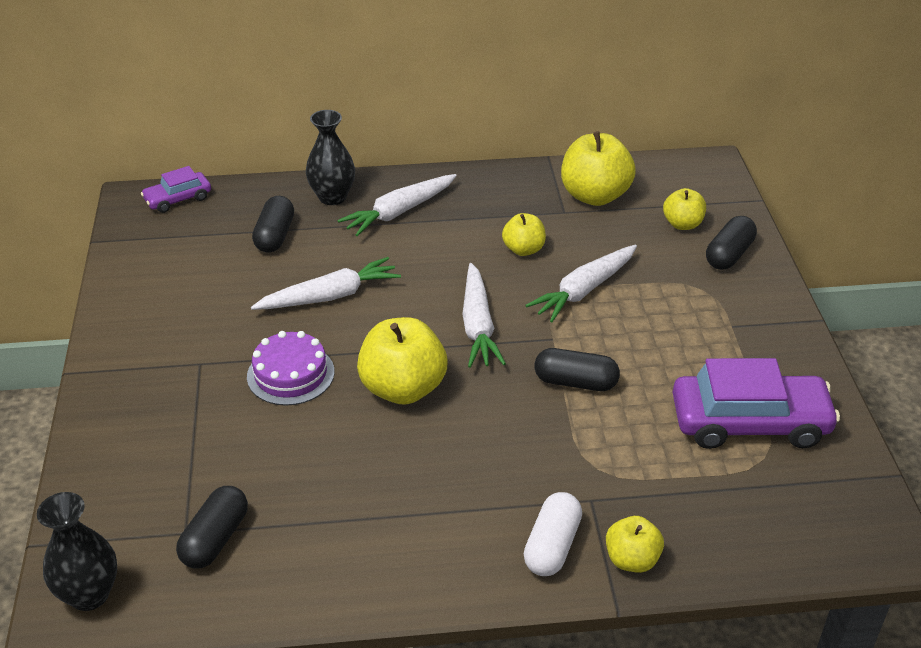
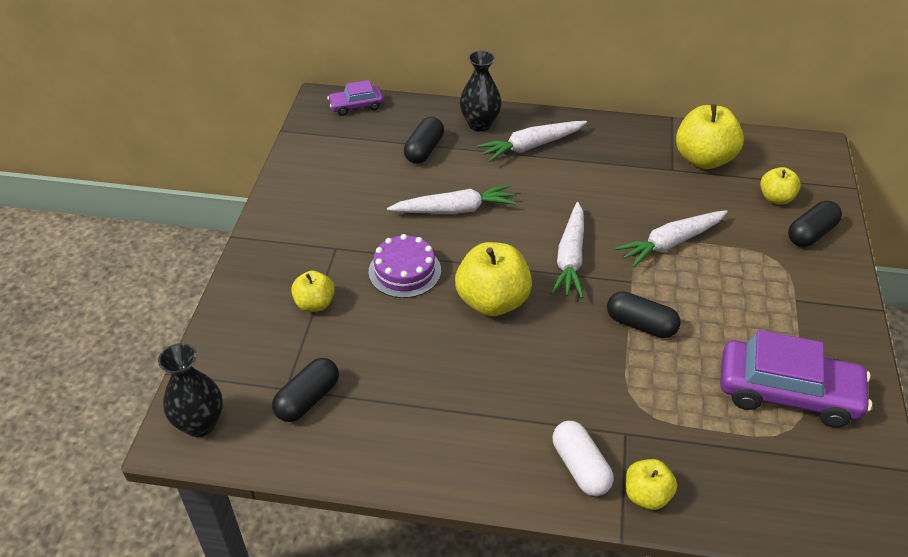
camera: 15 degrees right, 5 degrees up
yellow apple [502,213,546,256] -> yellow apple moved to [291,271,335,312]
white capsule [524,492,582,576] -> white capsule turned 60 degrees counterclockwise [552,421,614,496]

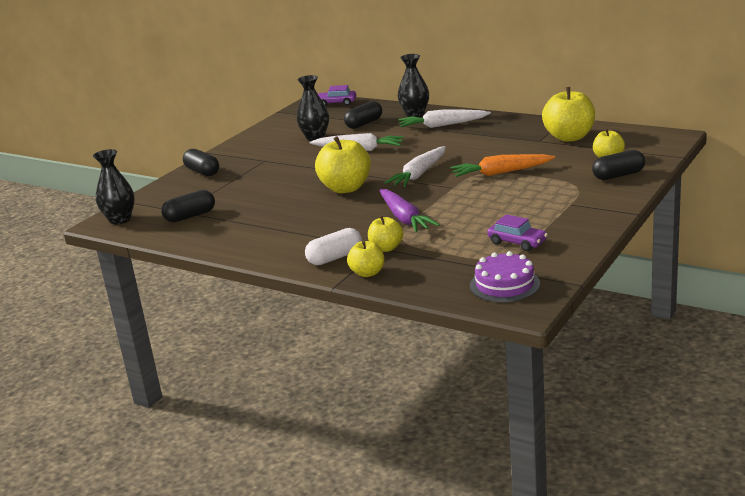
camera: 25 degrees right, 20 degrees down
yellow apple [291,271,335,312] -> yellow apple moved to [368,216,403,252]
purple cake [369,234,441,298] -> purple cake moved to [470,251,540,302]
white capsule [552,421,614,496] -> white capsule turned 60 degrees clockwise [305,228,362,265]
black capsule [607,291,681,338] -> black capsule moved to [183,149,219,176]
white carrot [615,210,728,268] -> orange carrot [450,154,555,177]
purple car [720,330,872,428] -> purple car [487,214,548,251], size x0.52
none -> black vase [296,75,329,141]
none -> purple carrot [379,189,440,232]

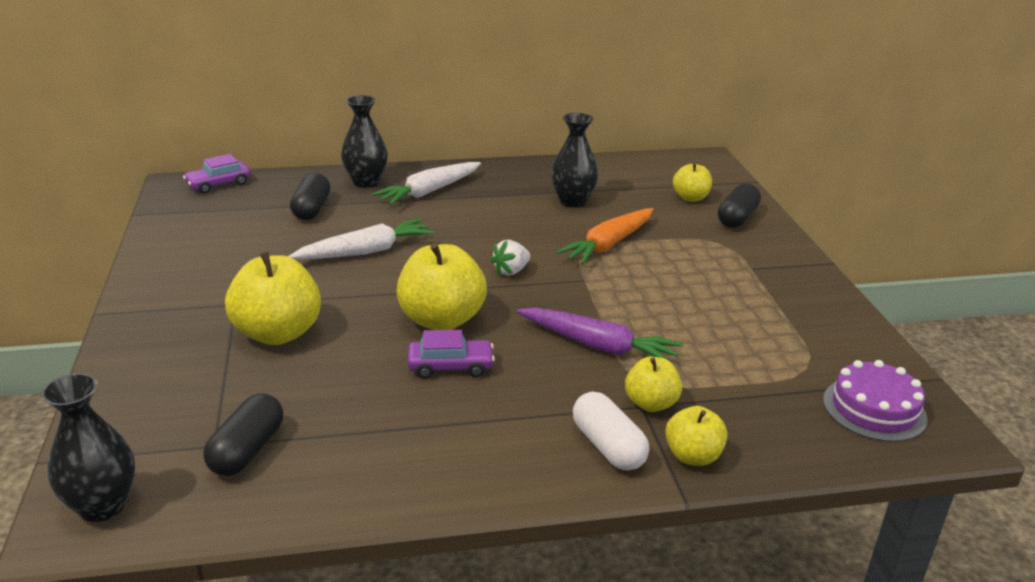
camera: 45 degrees left, 5 degrees up
black capsule [183,149,219,176] -> none
black vase [296,75,329,141] -> black vase moved to [551,113,598,208]
white capsule [305,228,362,265] -> white capsule turned 45 degrees counterclockwise [573,391,649,471]
white carrot [384,146,446,187] -> white strawberry [490,240,530,276]
purple car [487,214,548,251] -> purple car moved to [408,330,495,379]
yellow apple [542,87,595,142] -> yellow apple moved to [225,252,321,345]

